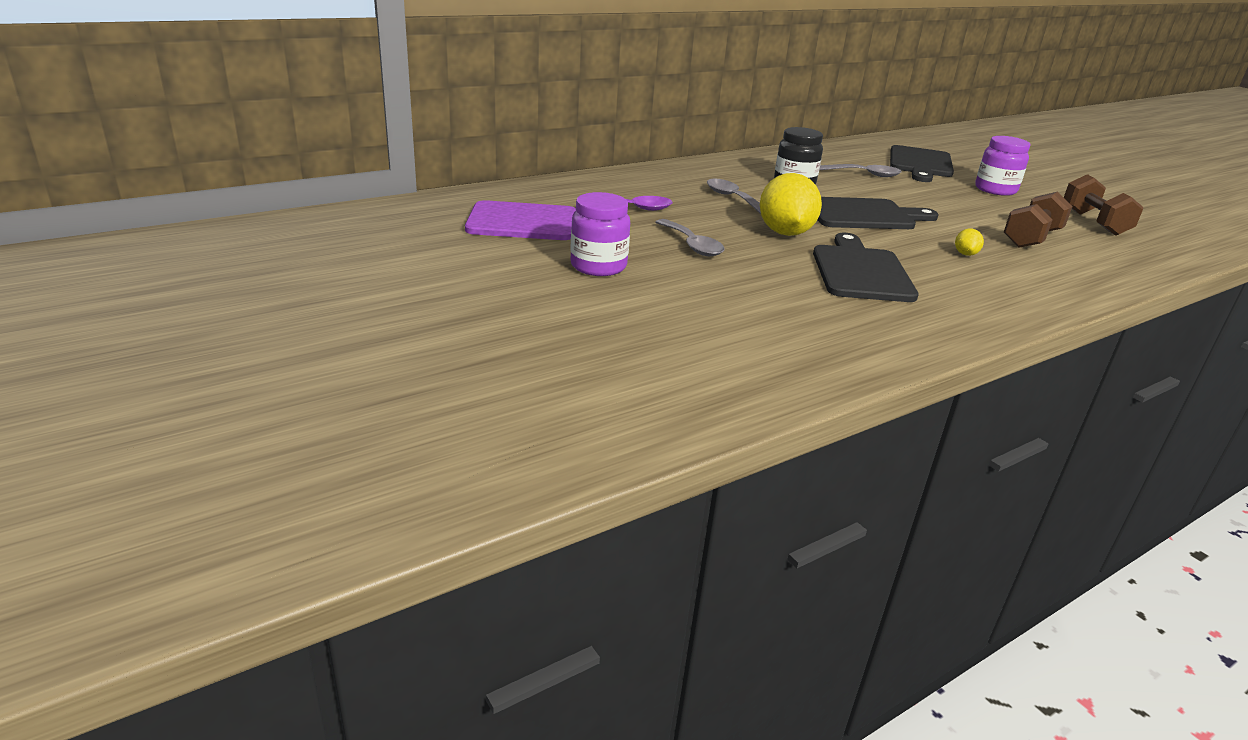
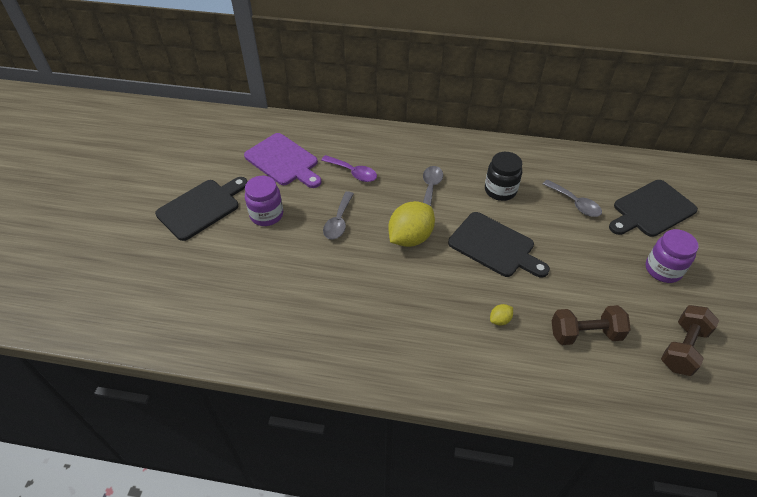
camera: 45 degrees right, 20 degrees up
black cutting board [813,233,919,302] -> black cutting board moved to [155,177,248,241]

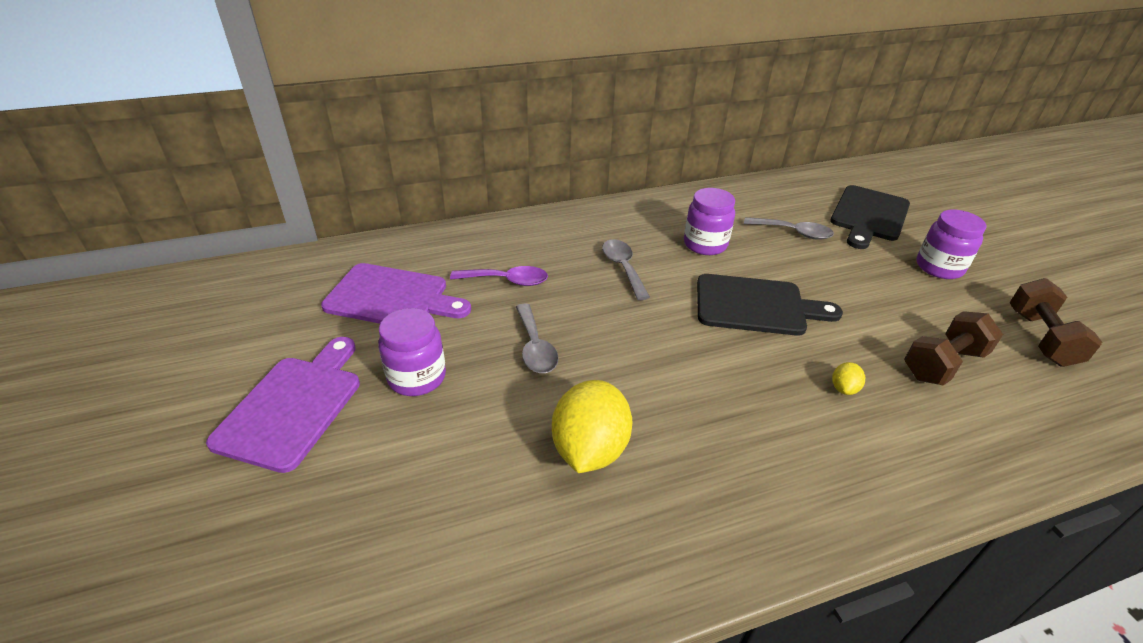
camera: 30 degrees left, 10 degrees down
black cutting board [155,177,248,241] -> purple cutting board [206,337,360,473]
yellow lemon [388,201,435,247] -> yellow lemon moved to [552,380,632,473]
black jar [485,152,522,201] -> purple jar [684,188,735,255]

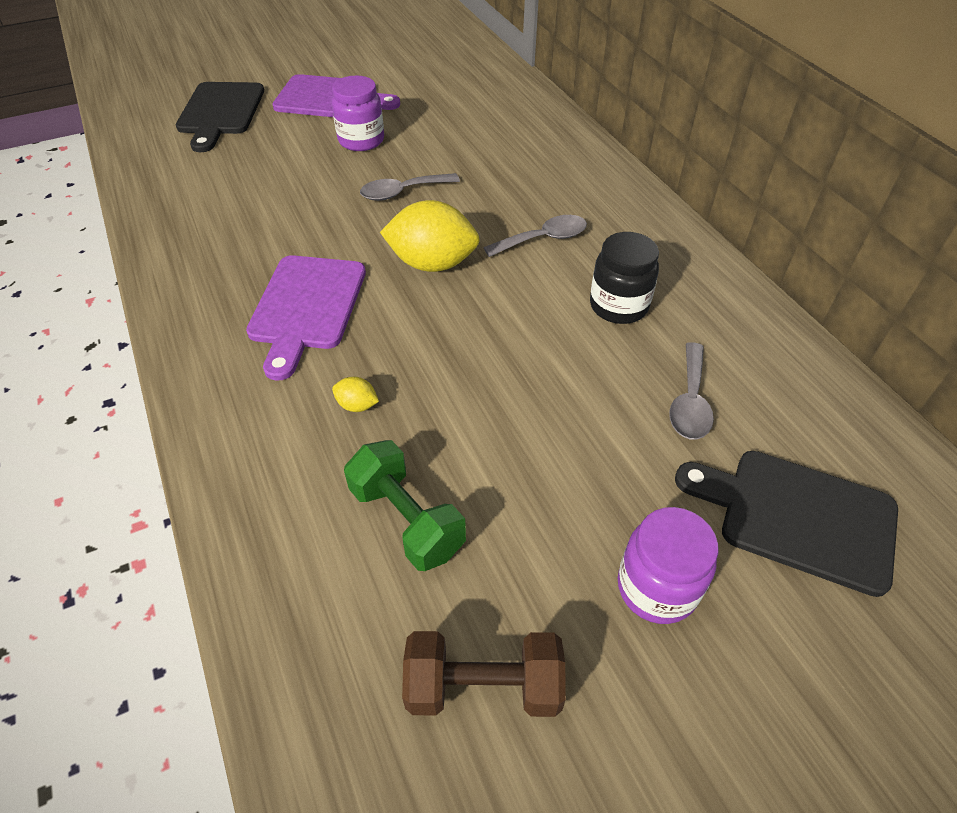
camera: 85 degrees right, 10 degrees up
purple cutting board [321,263,471,324] -> purple cutting board moved to [246,255,366,381]
purple spoon [450,266,548,286] -> none
yellow lemon [552,380,632,473] -> yellow lemon moved to [380,200,480,272]
purple jar [684,188,735,255] -> black jar [590,232,659,324]
black cutting board [697,274,843,336] -> black cutting board moved to [176,82,264,152]
brown dumbbell [904,311,1003,385] -> green dumbbell [344,440,466,571]

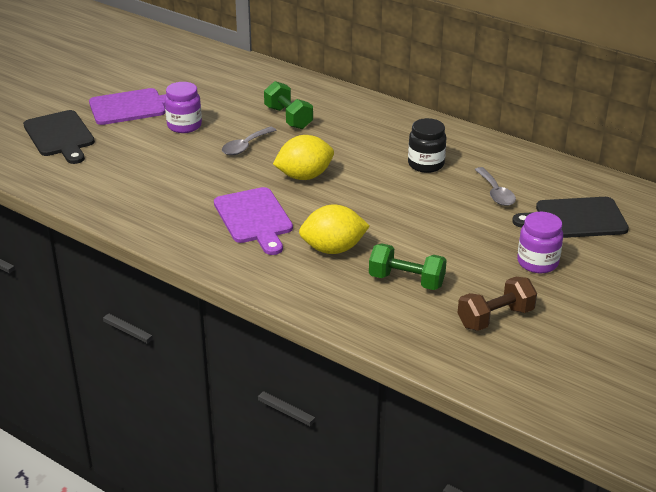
camera: 30 degrees left, 15 degrees down
yellow lemon [332,377,379,412] -> yellow lemon [299,205,370,254], size x2.31
grey spoon [483,215,587,257] -> none
none -> green dumbbell [264,81,313,129]

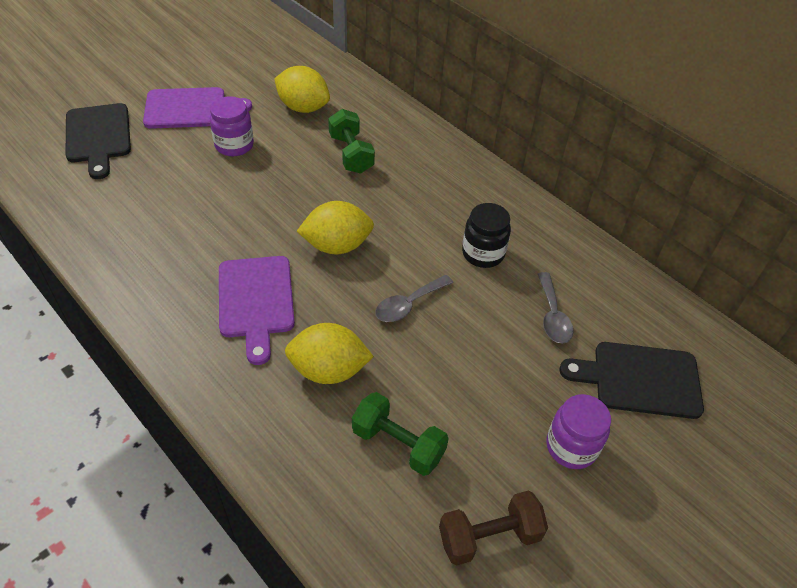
camera: 10 degrees right, 15 degrees up
grey spoon [222,127,276,155] -> grey spoon moved to [375,275,453,322]
none -> yellow lemon [274,66,330,113]

